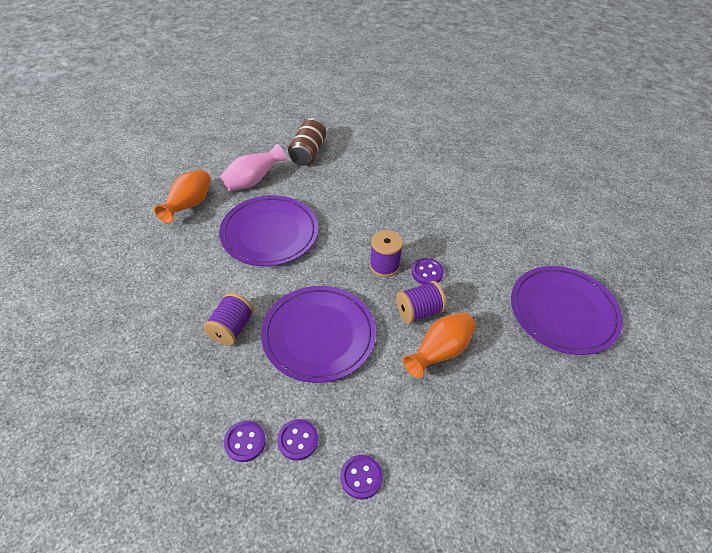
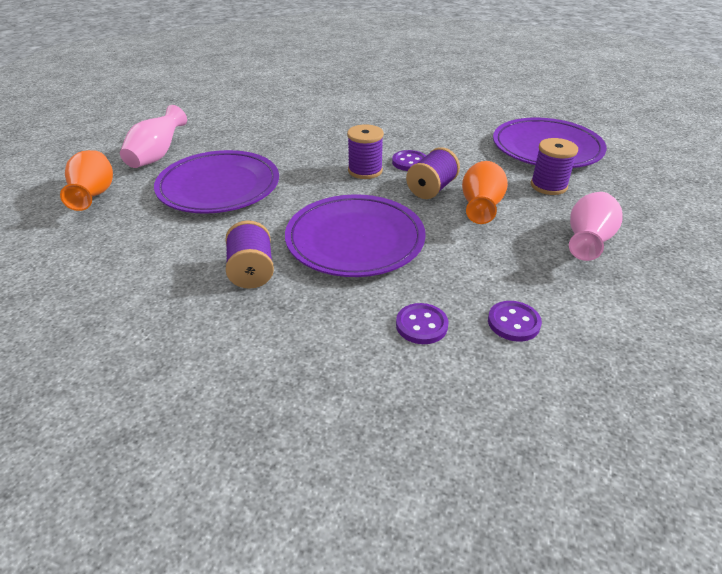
camera: 30 degrees left, 10 degrees down
purple button [224,421,266,462] -> none
brown can [288,118,326,166] -> none
none -> purple spool [531,138,578,195]
none -> pink vase [569,192,623,261]

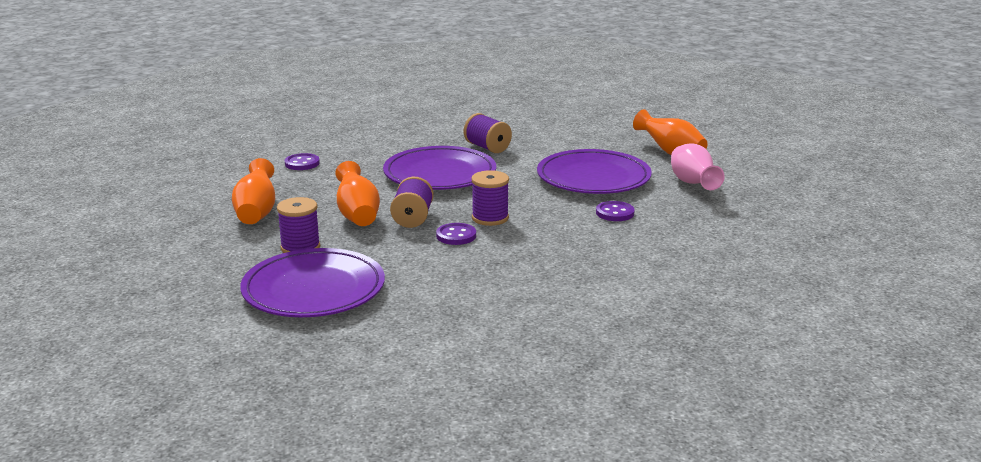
camera: 150 degrees right, 15 degrees down
purple button [396,303,448,344] -> purple button moved to [596,201,635,221]
pink vase [569,192,623,261] -> orange vase [232,158,275,224]

